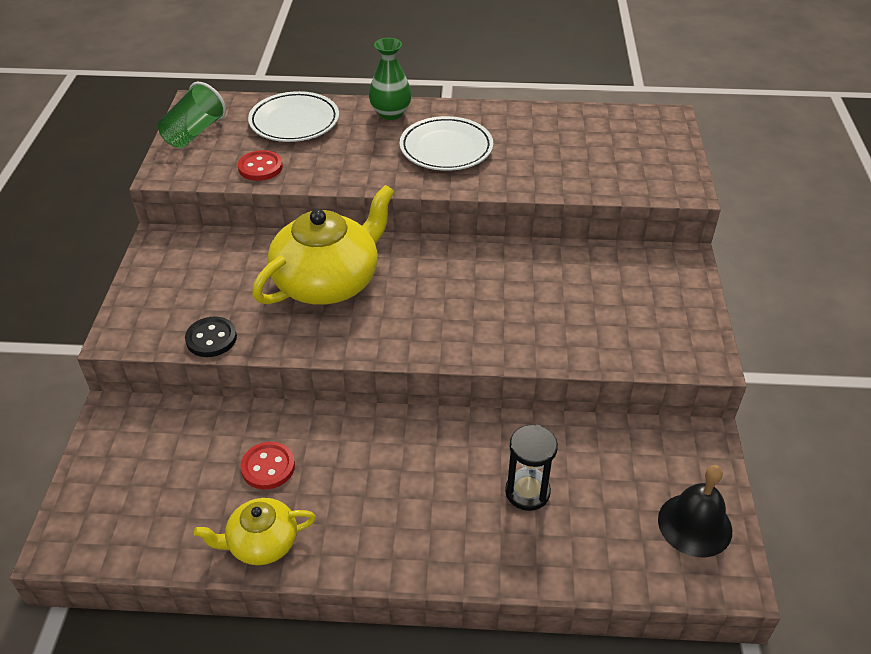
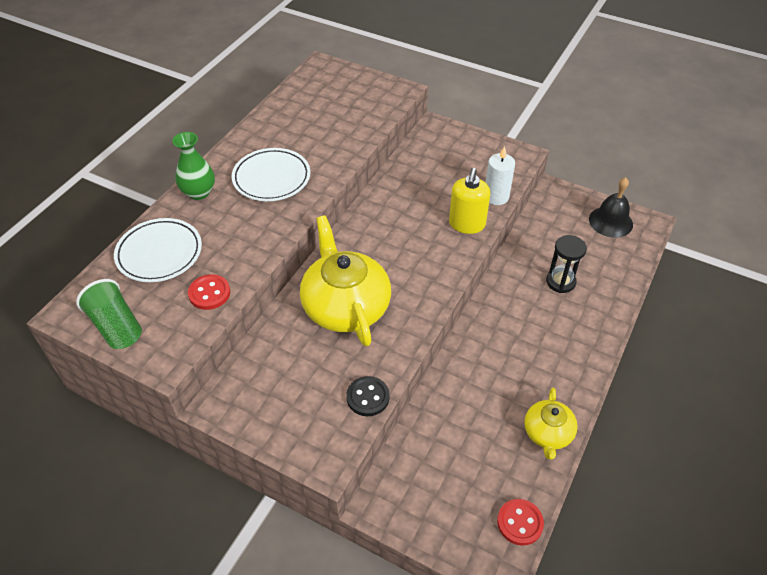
camera: 65 degrees left, 5 degrees up
red button [240,442,295,490] -> red button moved to [497,499,544,546]
none -> yellow soap dispenser [449,168,490,234]
none -> white candle [485,146,515,205]

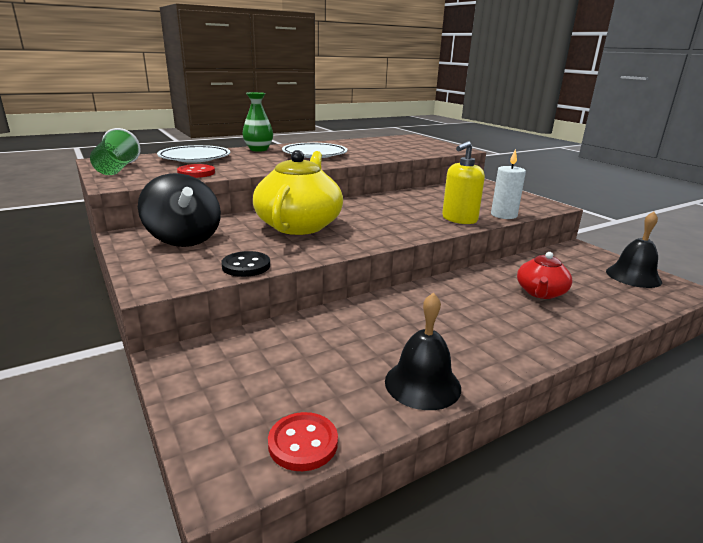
camera: 30 degrees right, 25 degrees down
yellow teapot [524,387,578,460] -> black bell [385,292,461,410]
black hourglass [546,235,587,293] -> red teapot [517,252,573,299]
none -> black spinning top [138,173,221,247]

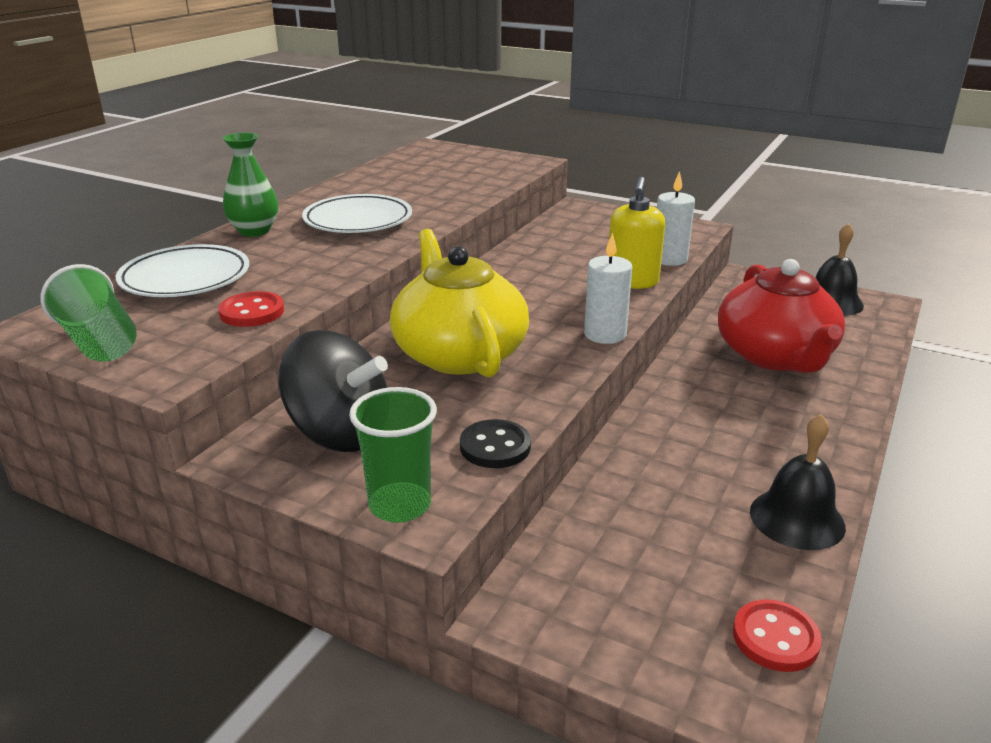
camera: 30 degrees left, 5 degrees up
red teapot [517,252,573,299] -> red teapot [718,259,845,372], size x1.85
none -> green cup [349,387,437,523]
none -> white candle [584,233,632,344]

